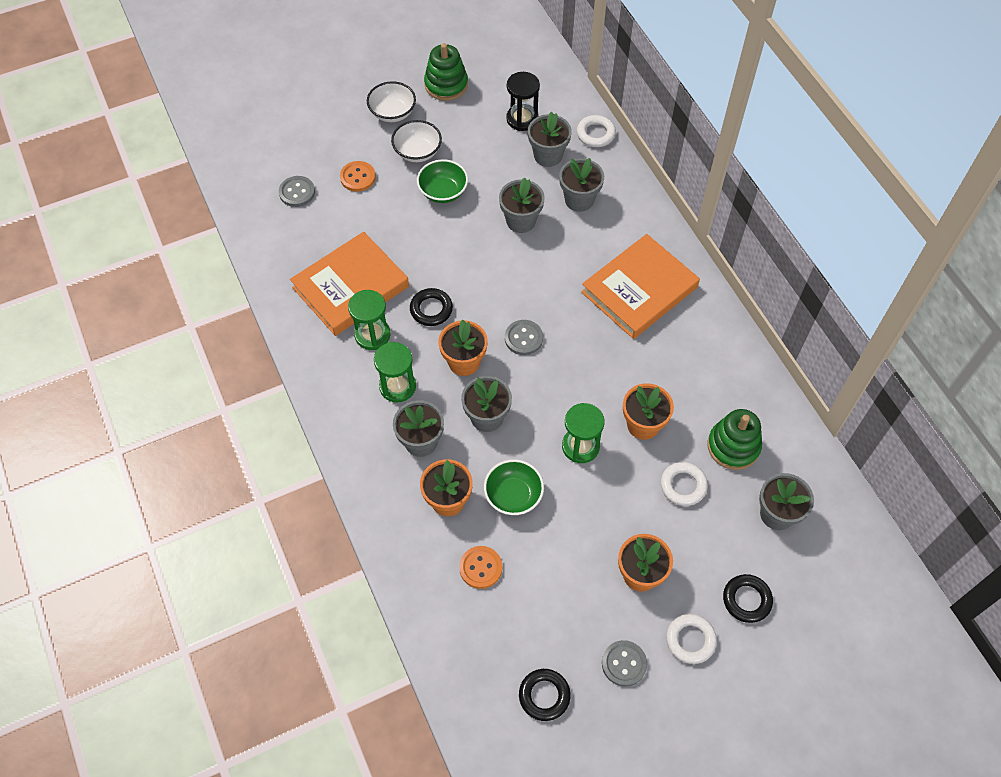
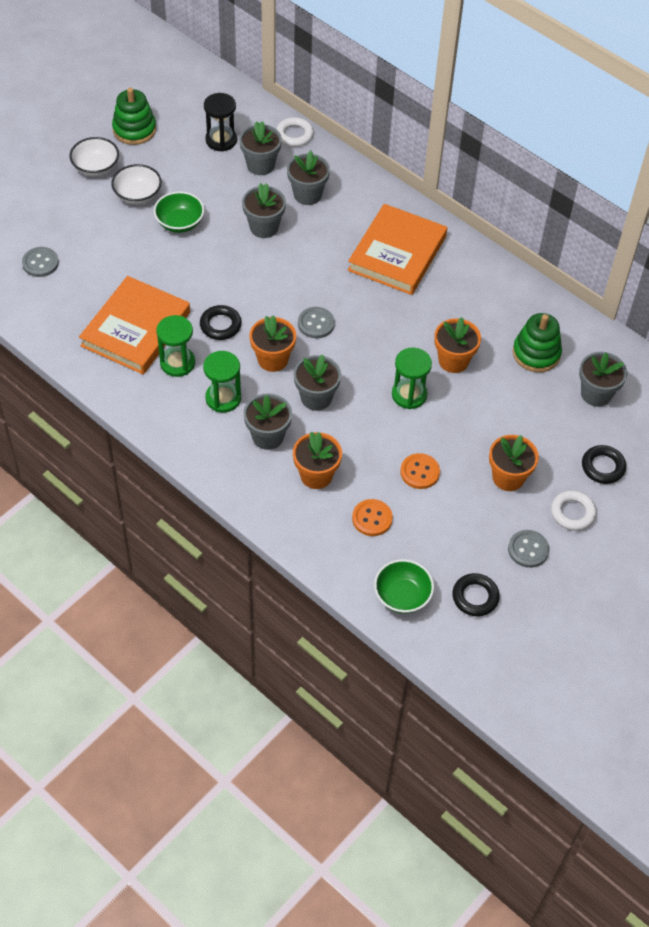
camera: 25 degrees left, 5 degrees down
orange button [340,161,376,192] -> orange button moved to [400,453,440,489]
green bowl [484,459,544,515] -> green bowl moved to [374,559,434,614]
white ring [661,462,708,506] -> none

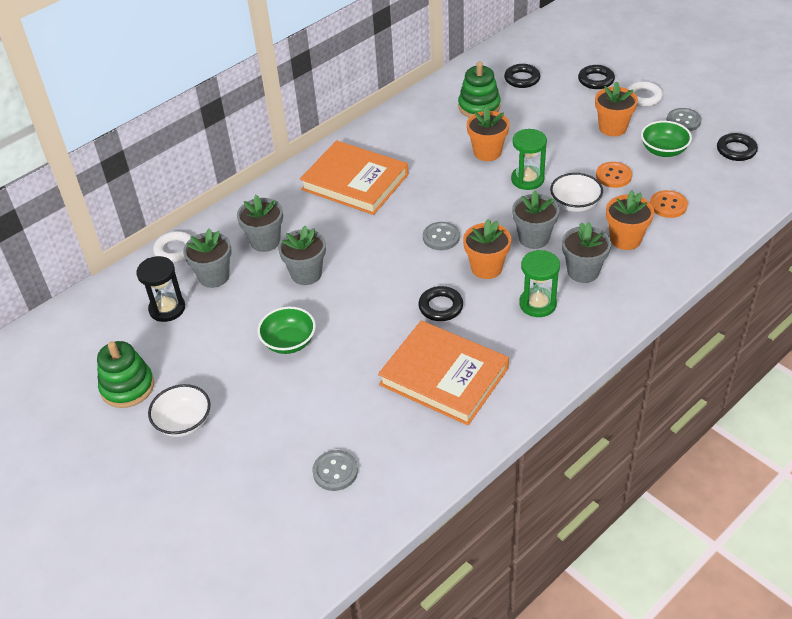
camera: 80 degrees left, 10 degrees down
white bowl [111,164,162,205] -> white bowl moved to [550,173,603,212]
green hourglass [156,315,195,377] -> none
green bowl [374,559,434,614] -> green bowl moved to [641,121,692,157]
grey flower pot [579,352,627,407] -> black ring [504,64,540,88]

